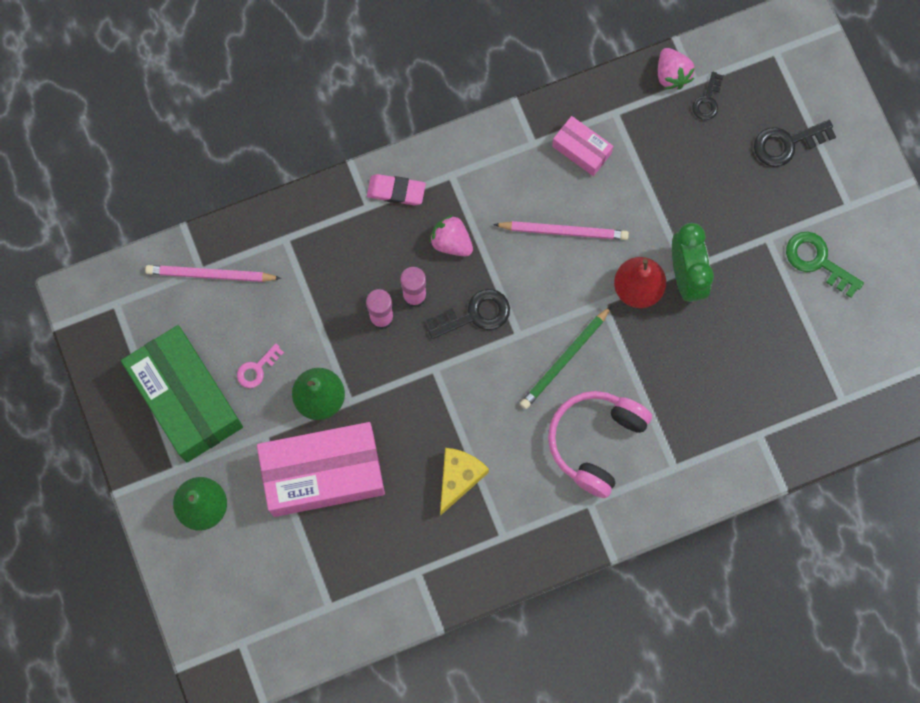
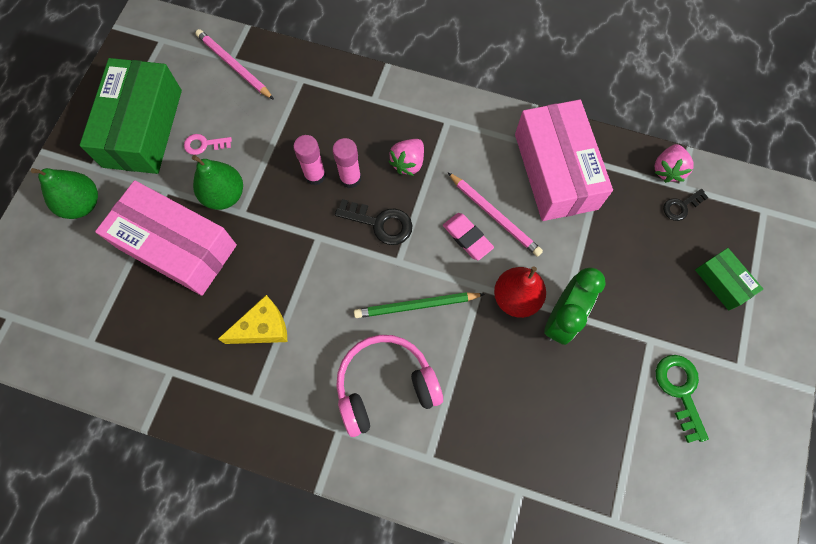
camera: 40 degrees right, 5 degrees down
pink eraser [367,174,426,206] -> pink eraser moved to [443,213,494,260]
pink strawberry [429,215,473,256] -> pink strawberry turned 135 degrees counterclockwise [388,139,424,176]
pink box [552,116,613,176] -> pink box [515,99,613,221], size x2.09
black key [754,120,836,167] -> green box [695,248,763,311]

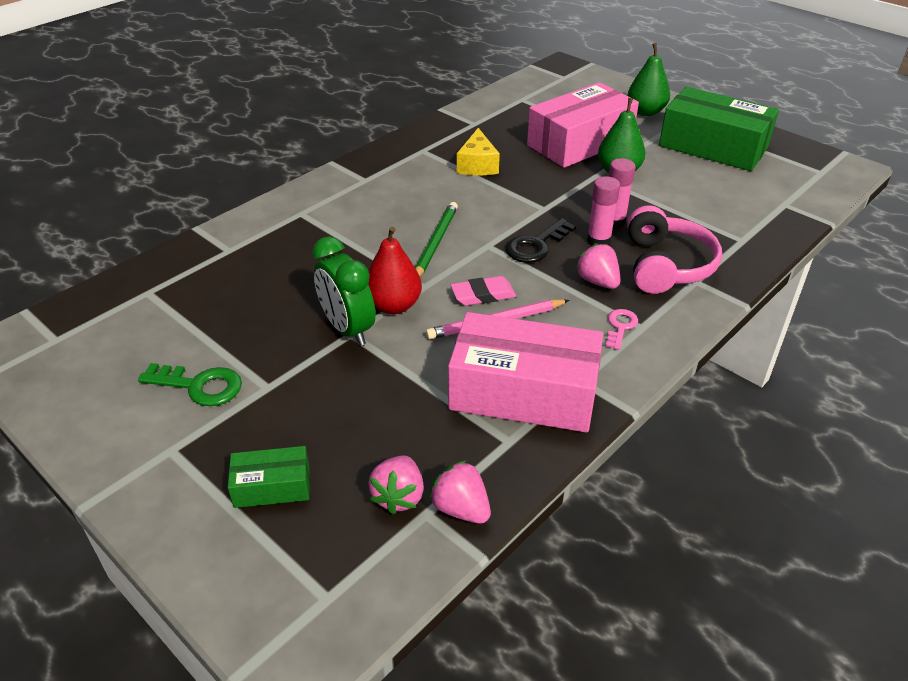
camera: 115 degrees right, 30 degrees down
pink key [184,134,232,155] -> pink key moved to [606,309,638,350]
pink pencil [195,29,274,100] -> none
pink headphones [336,335,443,437] -> pink headphones moved to [627,205,722,294]
black key [663,189,709,221] -> pink strawberry [368,456,424,515]

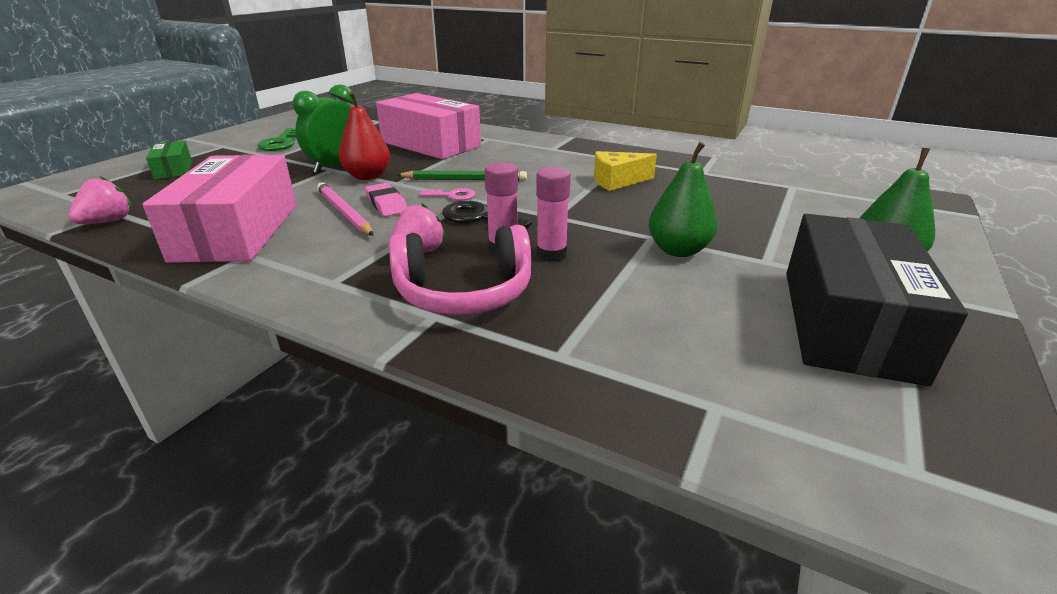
camera: 75 degrees right, 10 degrees down
pink strawberry [368,456,424,515] -> none
pink box [527,82,639,168] -> pink box moved to [376,93,481,159]
pink key [606,309,638,350] -> pink key moved to [420,188,475,201]
green box [659,87,779,171] -> black box [786,214,968,386]

